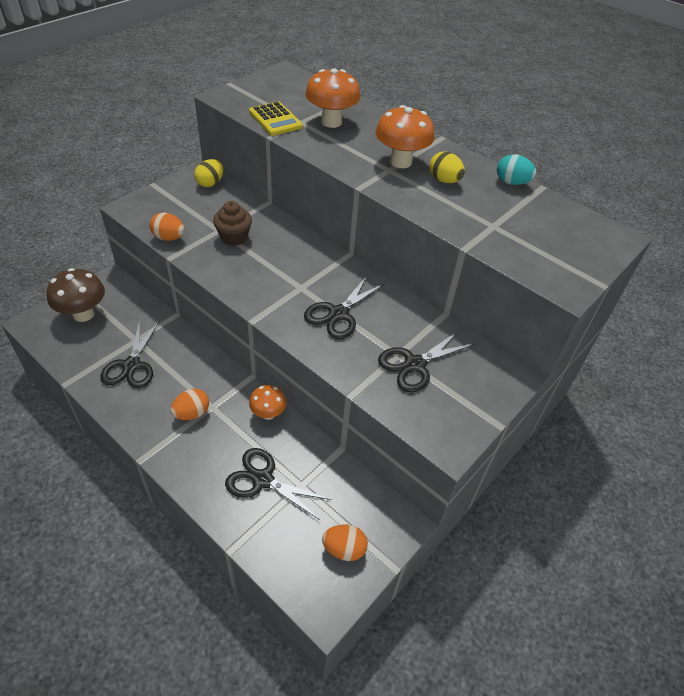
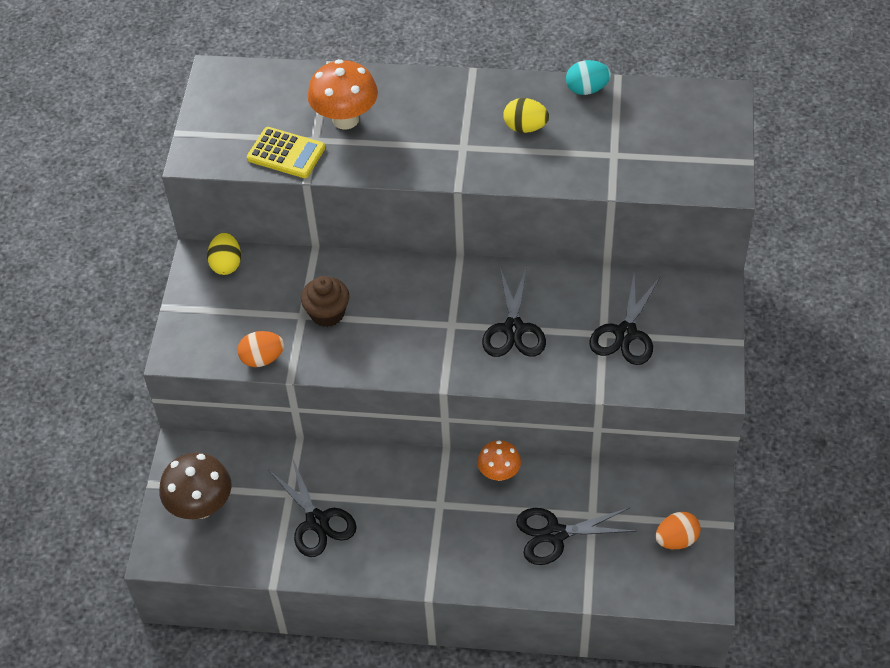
camera: 30 degrees left, 5 degrees up
orange egg [171,389,209,420] -> none
orange mushroom [375,105,435,168] -> none

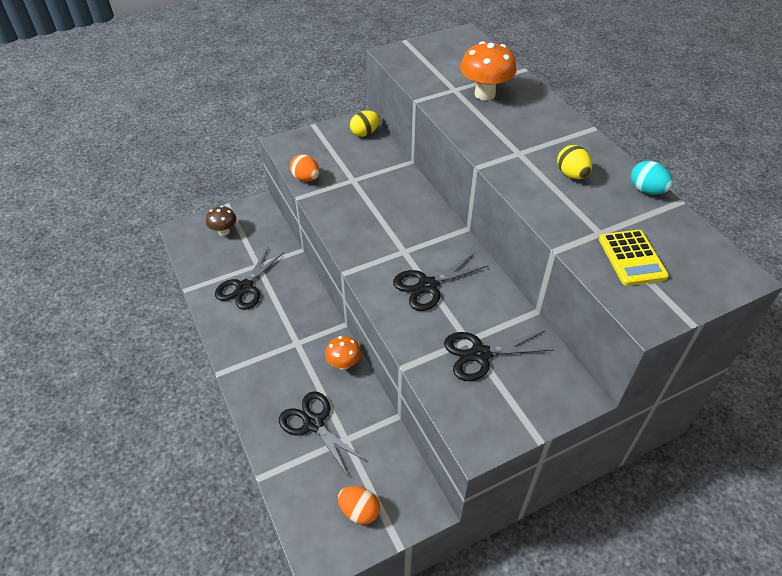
camera: 55 degrees right, 5 degrees down
brown mushroom [159,452,232,519] -> brown mushroom [206,206,237,236], size x0.61
yellow calculator [247,127,325,178] -> yellow calculator moved to [599,230,669,286]
brown cupcake [301,276,349,327] -> none

